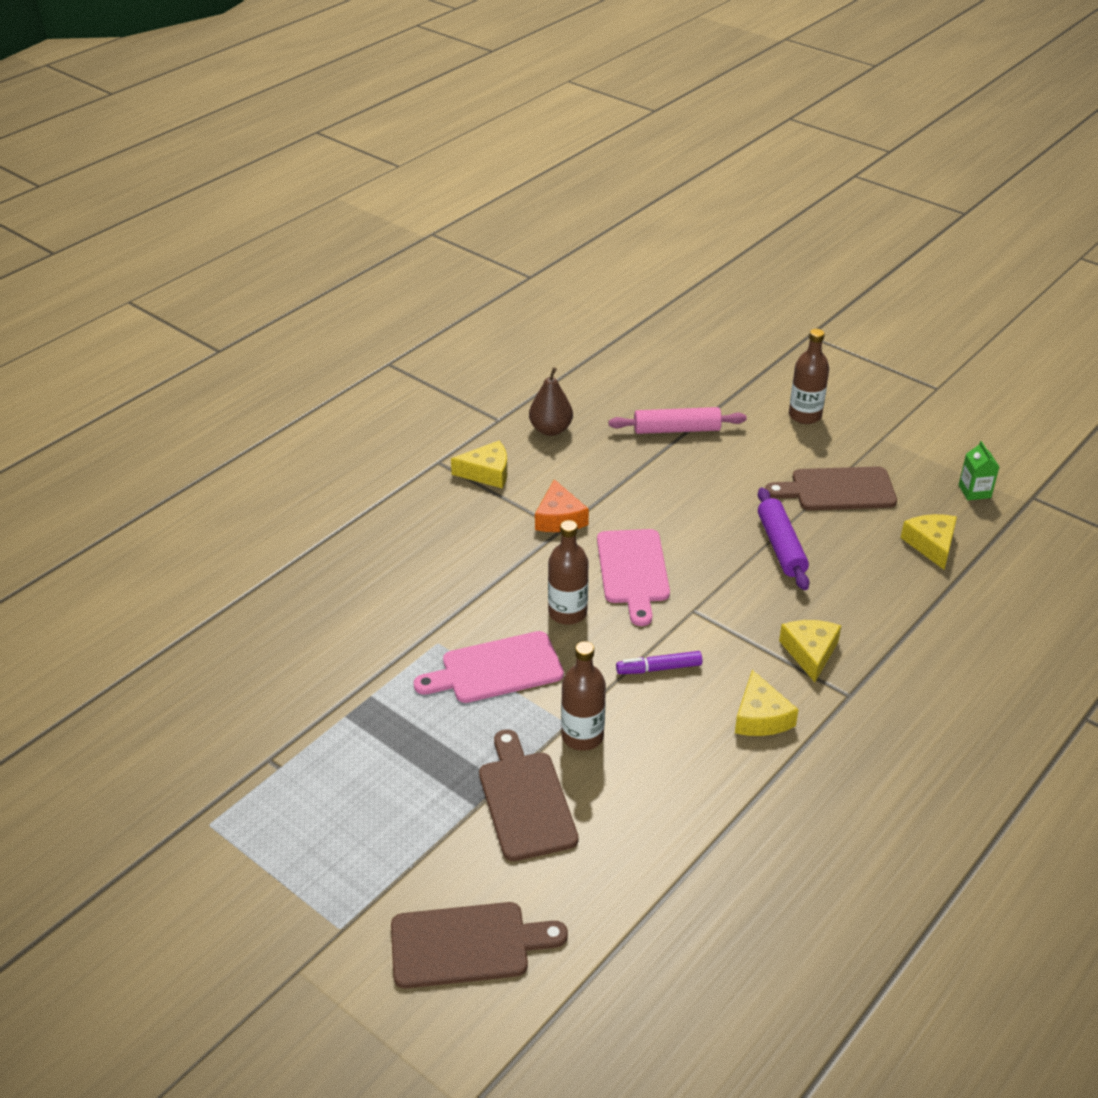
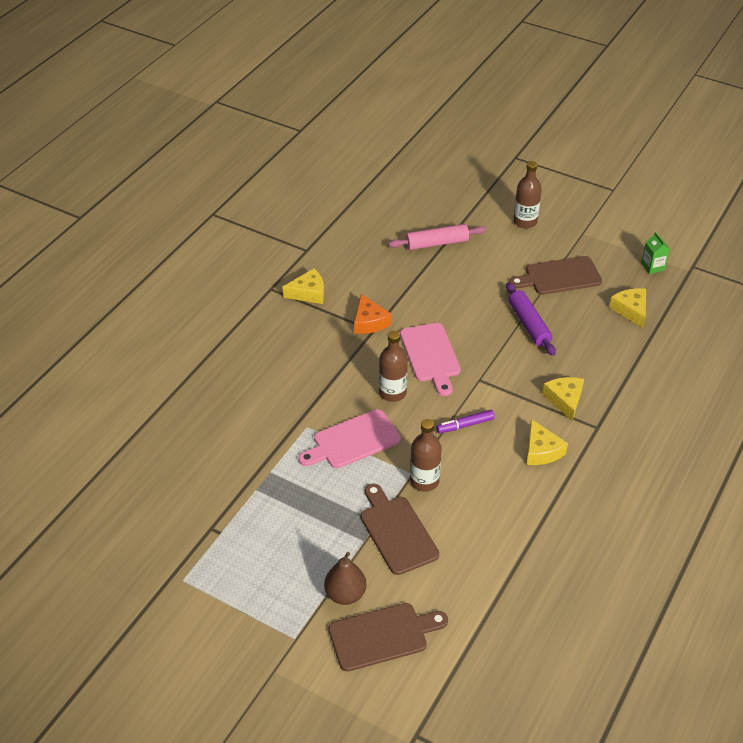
camera: 10 degrees left, 5 degrees up
brown pear [529,367,573,436] -> brown pear moved to [324,552,366,605]

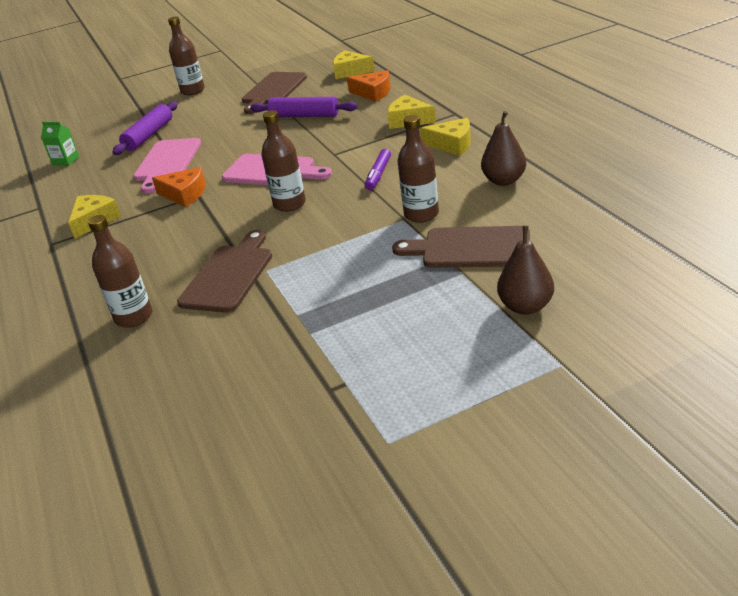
camera: 50 degrees left, 10 degrees down
pink cutting board [298,409,401,468] -> pink cutting board moved to [133,138,201,193]
brown cutting board [329,603,448,672] -> brown cutting board moved to [177,230,272,313]
pink rolling pin [388,224,486,250] -> purple rolling pin [112,101,177,155]
green carton [641,232,670,274] -> green carton moved to [41,122,79,166]
none -> brown bottle [88,215,152,328]
none -> orange cheese [347,70,391,102]
none -> brown pear [481,111,526,186]

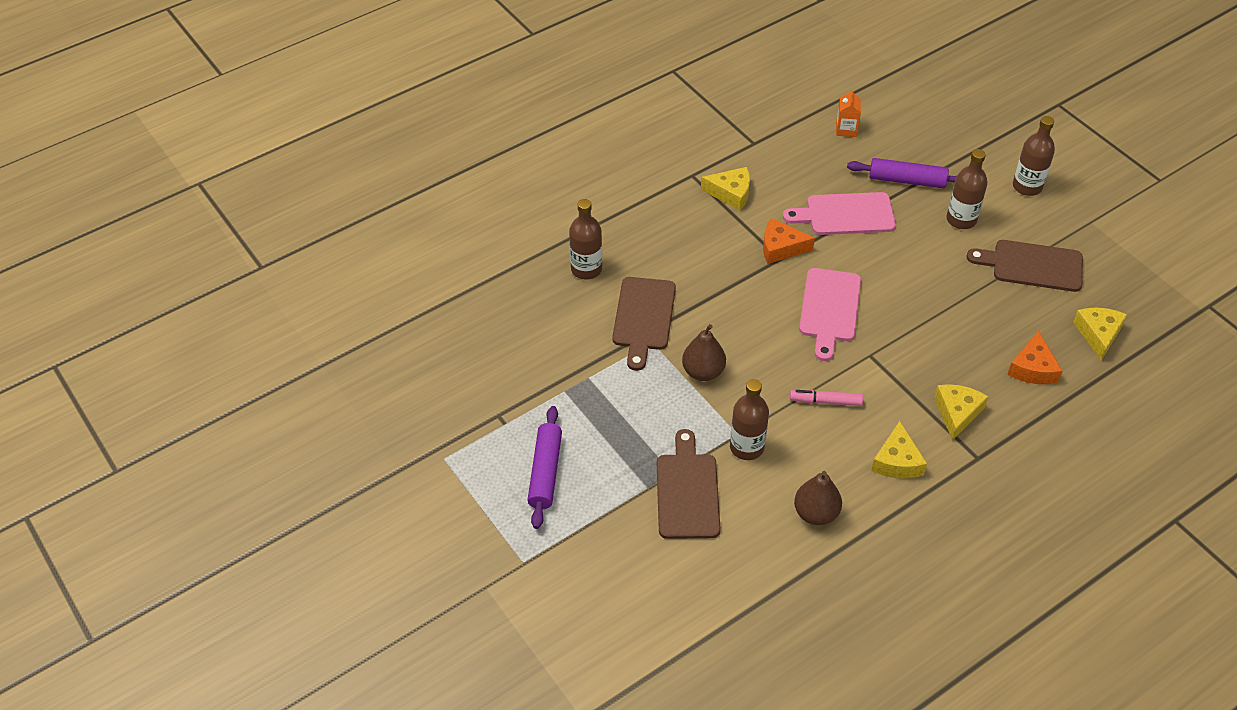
camera: 75 degrees right, 15 degrees up
green carton [41,122,79,166] -> orange carton [836,89,861,137]
orange cheese [152,167,206,207] -> orange cheese turned 90 degrees clockwise [763,218,815,264]
brown cutting board [177,230,272,313] -> brown cutting board turned 90 degrees clockwise [612,277,676,371]
purple rolling pin [250,97,358,117] -> purple rolling pin moved to [527,406,562,529]
brown bottle [262,110,306,212] -> brown bottle moved to [947,149,988,229]
purple marker [365,149,391,190] -> pink marker [790,390,863,406]
brown pear [497,225,554,315] -> brown pear moved to [682,324,726,381]

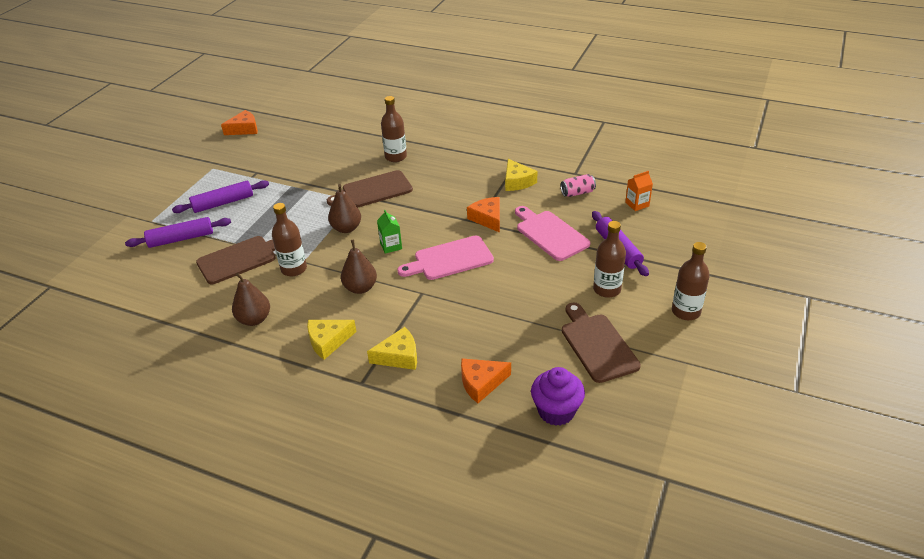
camera: 60 degrees right, 10 degrees down
pink marker [790,390,863,406] -> brown pear [341,240,377,294]
yellow cheese [1073,308,1127,360] -> purple cupcake [531,367,585,426]
none -> purple rolling pin [125,217,231,248]
none -> orange cheese [221,110,258,135]
none -> green carton [377,210,402,254]
none -> pink can [561,174,596,197]

